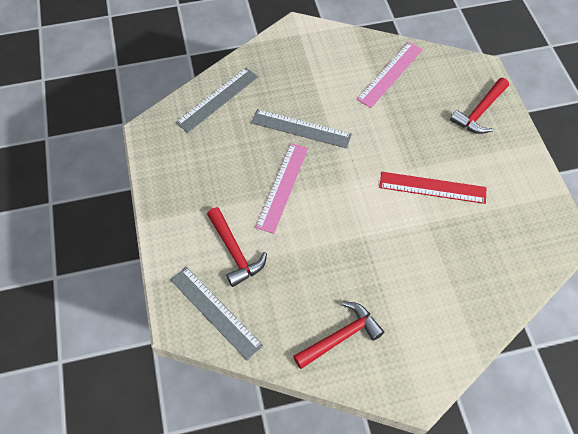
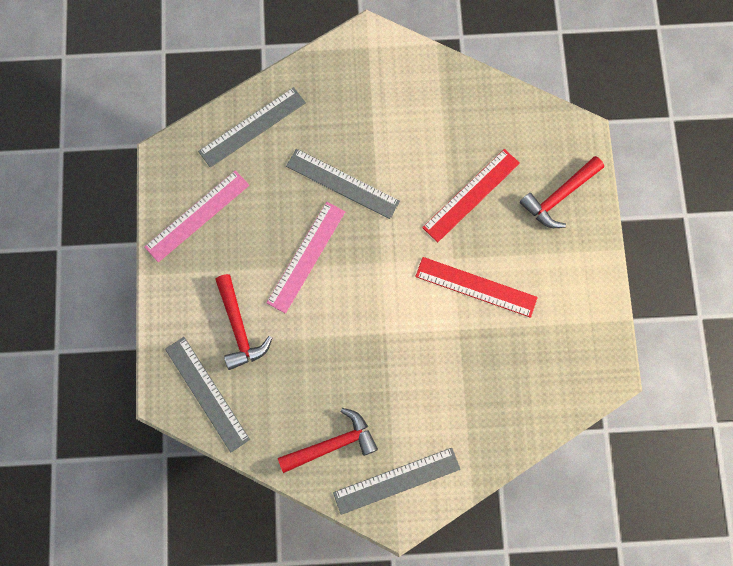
camera: 10 degrees right, 15 degrees up
pink ruler [357,42,423,108] -> pink ruler moved to [144,170,249,262]
none -> grey ruler [333,448,461,515]
none -> red ruler [422,149,520,242]

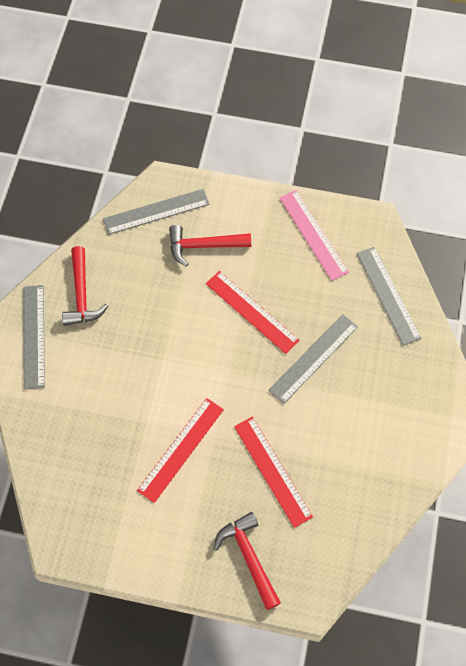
camera: 105 degrees right, 10 degrees down
pink ruler [266,202,345,314] -> red ruler [206,271,300,354]

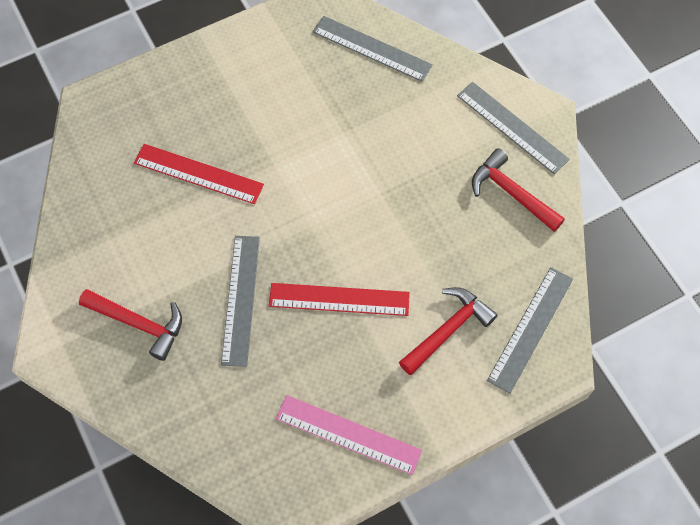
camera: 140 degrees right, 0 degrees up
red ruler [137,398,224,503] -> none
red hammer [214,512,281,610] -> red hammer moved to [79,289,182,361]
grey ruler [357,247,422,346] -> grey ruler moved to [313,16,433,82]

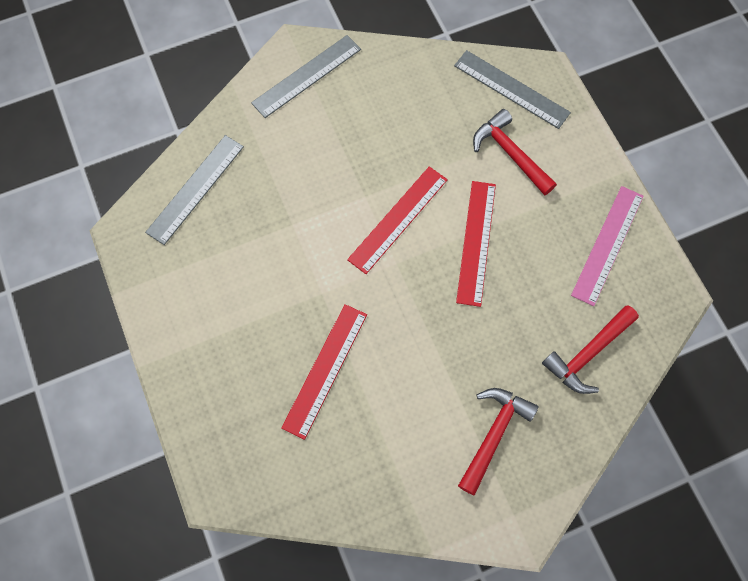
camera: 85 degrees left, 5 degrees up
grey ruler [221,236,260,367] -> none
red hammer [472,148,565,232] -> red hammer moved to [542,305,639,394]
none -> red ruler [347,166,448,274]

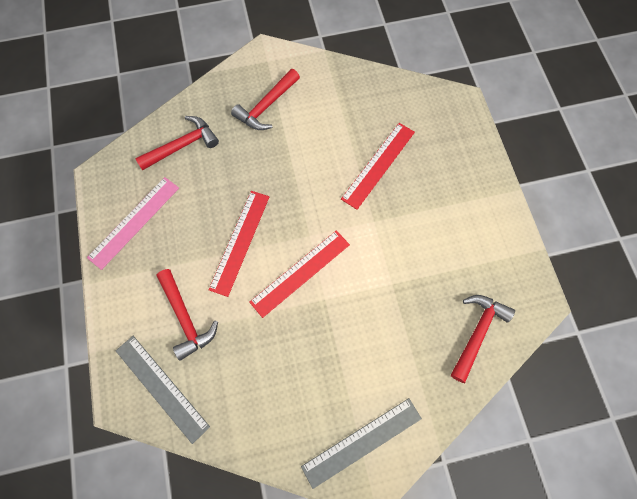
camera: 170 degrees left, 0 degrees up
grey ruler [145,135,244,245] -> red hammer [451,295,515,383]

